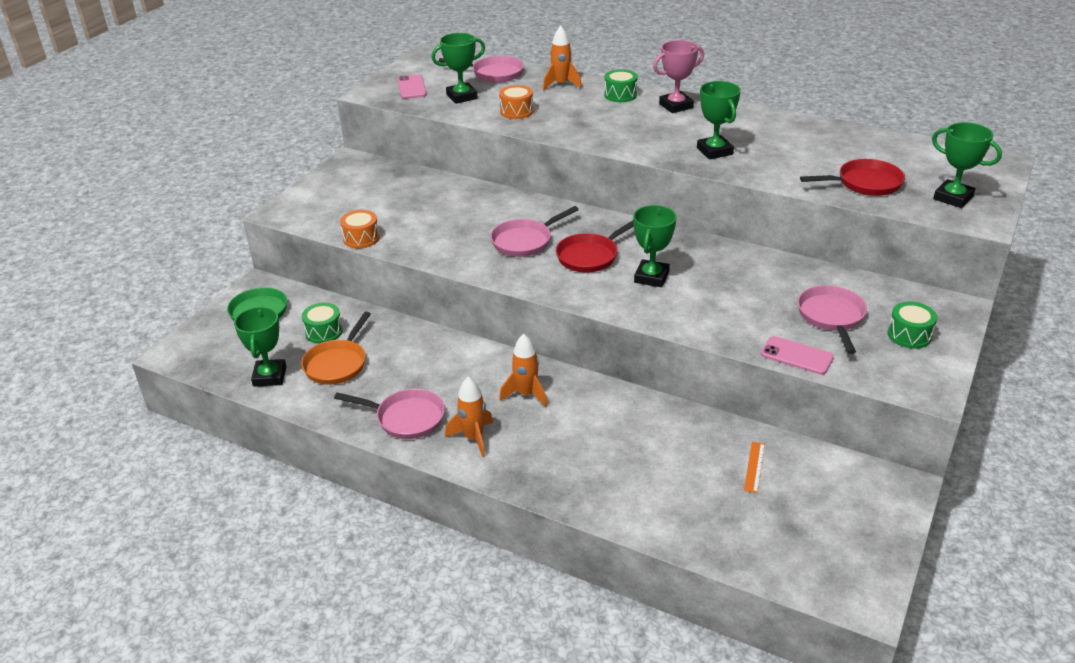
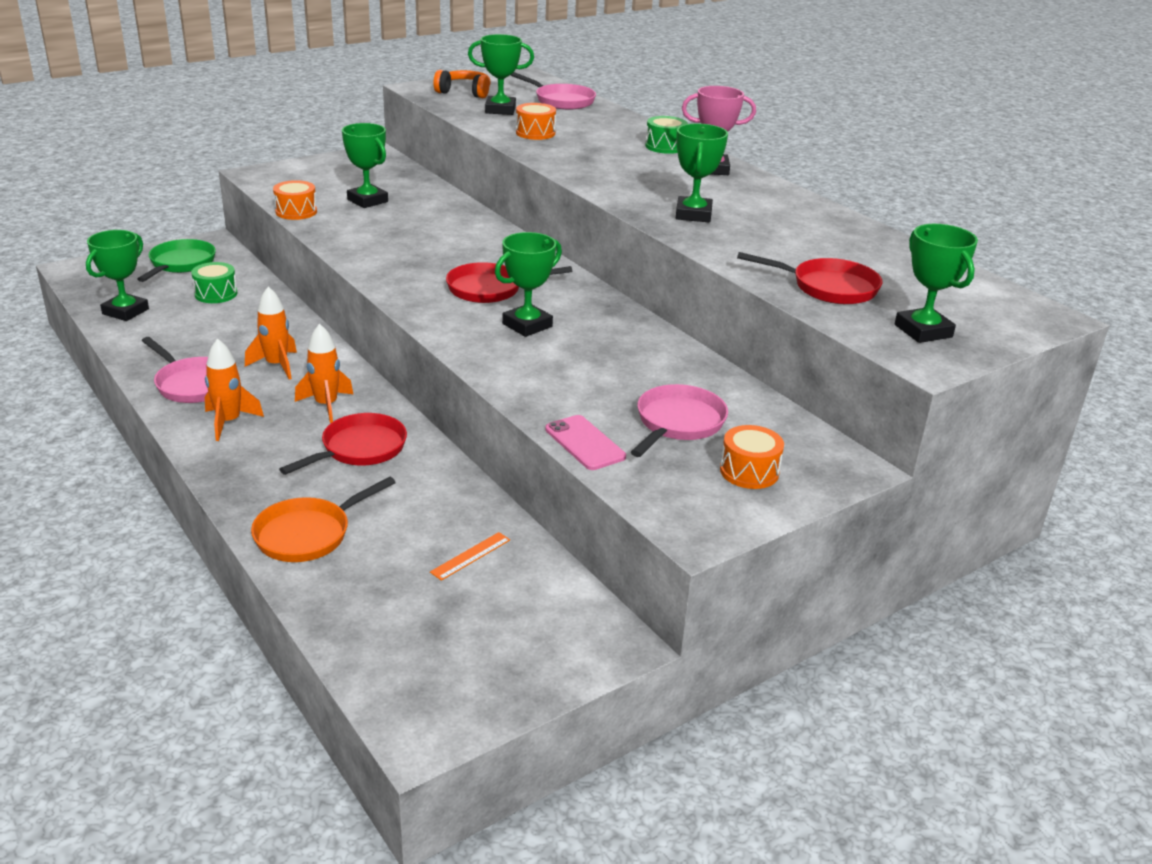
camera: 25 degrees right, 5 degrees down
orange pan [301,312,371,385] -> orange pan moved to [251,477,396,562]
pink phone [397,75,427,99] -> orange headphones [433,70,491,98]
pink pan [490,206,579,257] -> none
orange rocket [543,25,582,91] -> orange rocket moved to [245,286,297,379]
green drum [888,302,937,349] -> orange drum [720,425,784,489]
none -> red pan [279,413,407,475]
none -> green trophy [342,123,388,208]

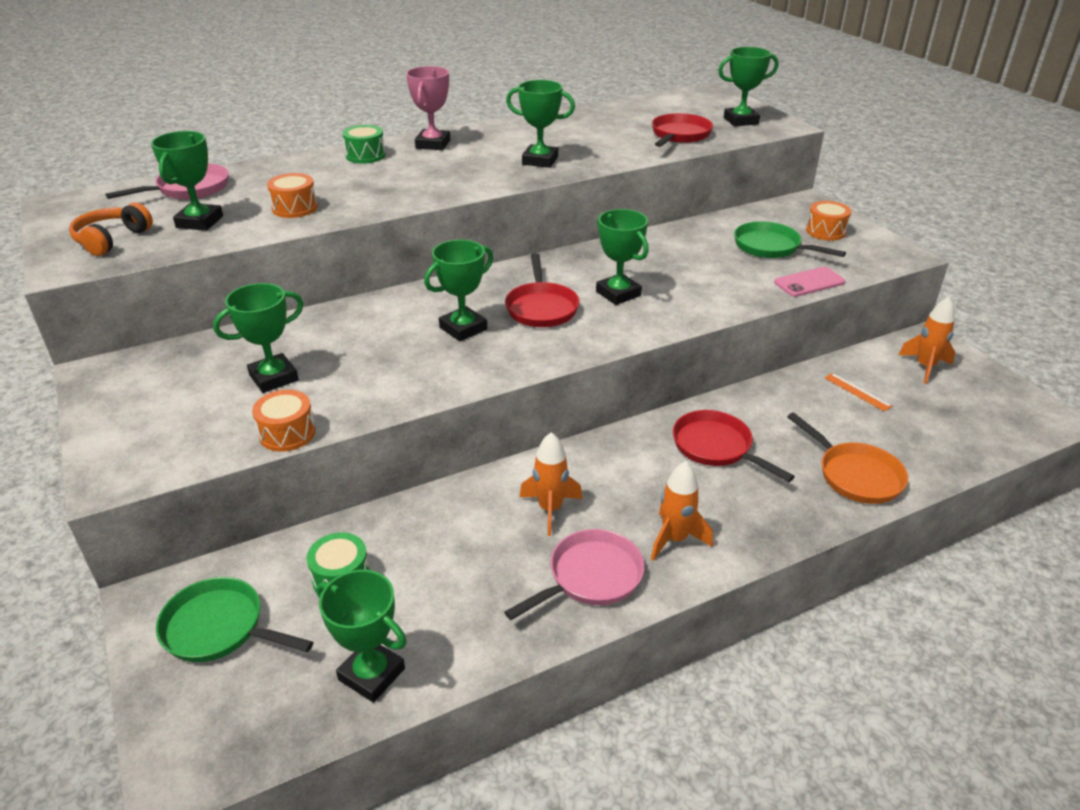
camera: 80 degrees left, 5 degrees up
orange rocket [295,323,353,423] -> orange rocket moved to [898,297,955,384]
pink pan [631,384,728,457] -> green pan [734,221,846,258]
none -> green trophy [424,240,493,341]

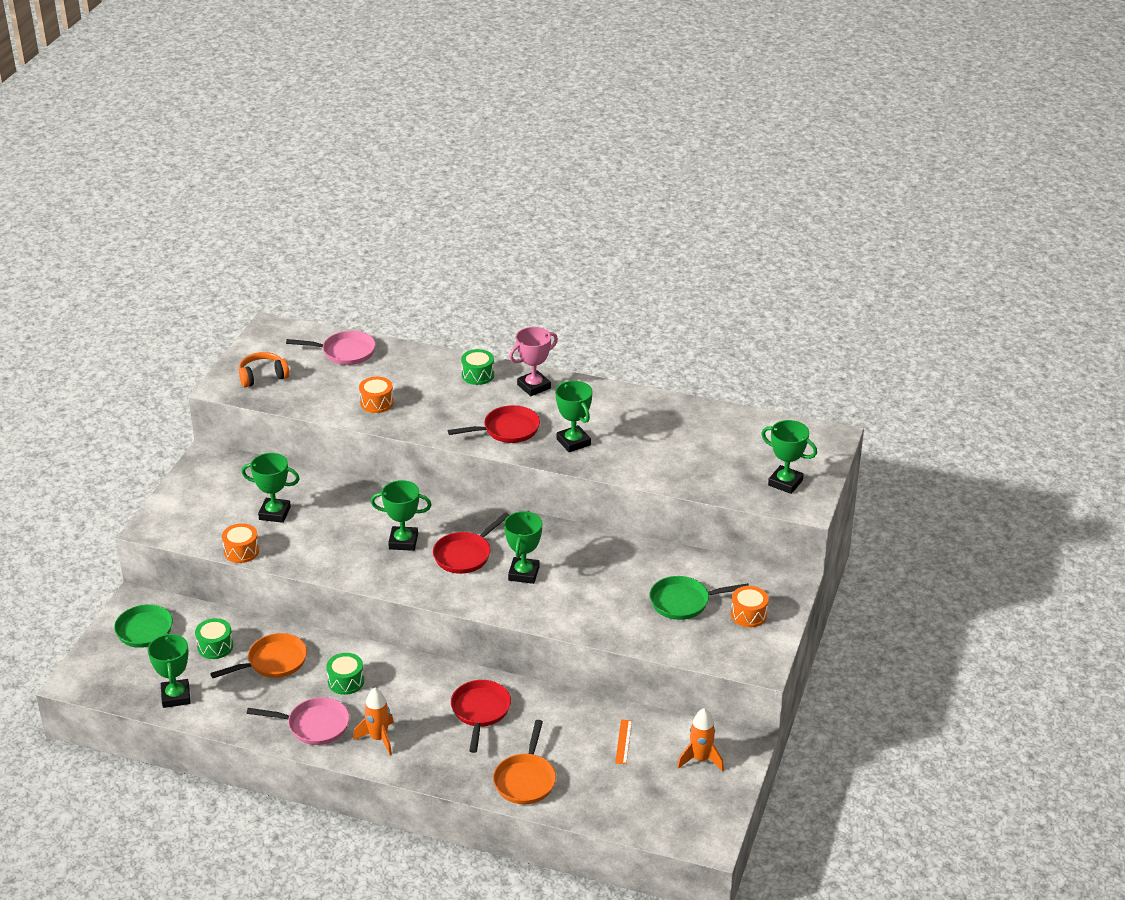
camera: 45 degrees right, 0 degrees up
green trophy [151,131,223,231] -> none
orange rocket [520,432,582,536] -> green drum [326,653,364,695]
red pan [652,113,713,147] -> red pan moved to [448,405,540,443]
green pan [734,221,846,258] -> green pan turned 90 degrees counterclockwise [649,576,749,620]
pink phone [774,267,845,297] -> none
none -> orange pan [210,633,307,678]

